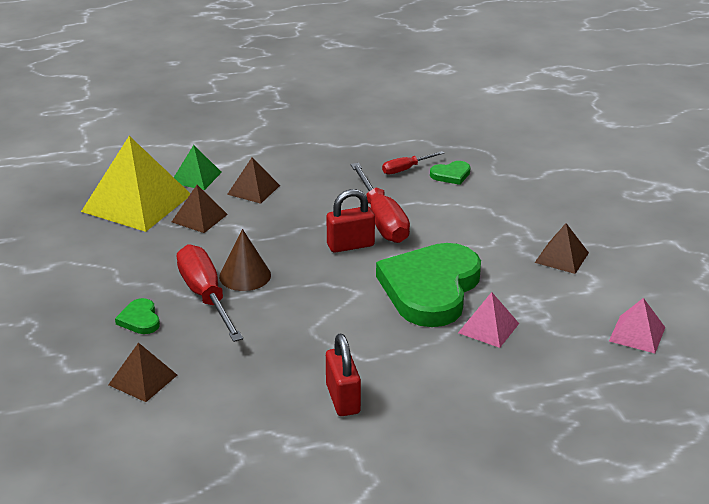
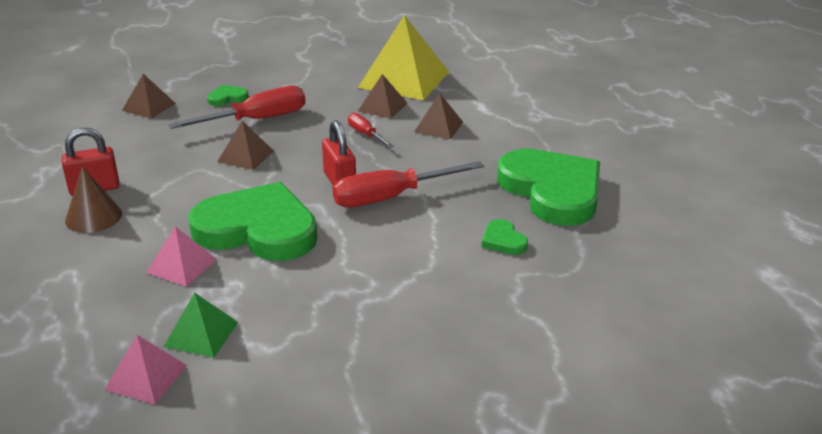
camera: 85 degrees right, 0 degrees up
green pyramid [174,145,222,190] -> green pyramid moved to [163,293,238,358]
brown cone [219,229,271,291] -> brown cone moved to [65,166,122,233]
red screwdriver [382,151,444,175] -> red screwdriver moved to [348,113,394,148]
brown pyramid [535,223,589,274] -> brown pyramid moved to [217,121,274,170]
none -> green heart [497,149,600,226]

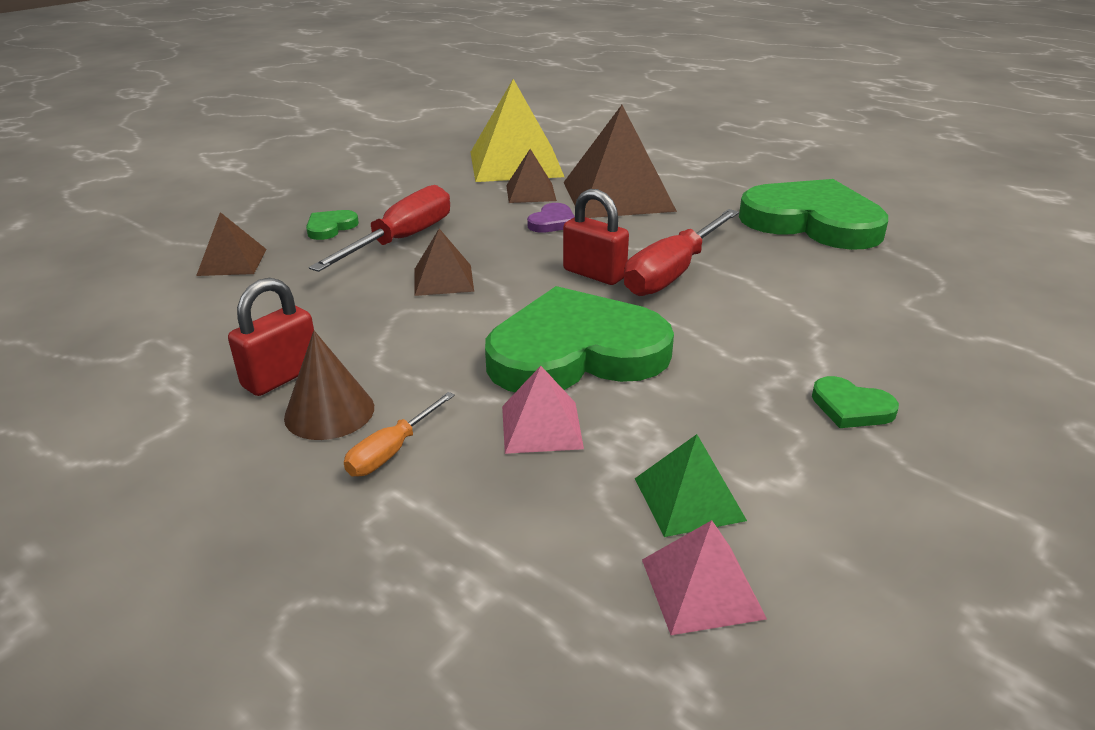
camera: 30 degrees left, 0 degrees up
red screwdriver [348,113,394,148] -> purple heart [527,203,575,233]
brown pyramid [414,93,463,139] -> brown pyramid [564,105,677,218], size x1.99
green heart [482,219,528,255] -> green heart moved to [812,376,899,428]
none -> orange screwdriver [344,392,455,477]

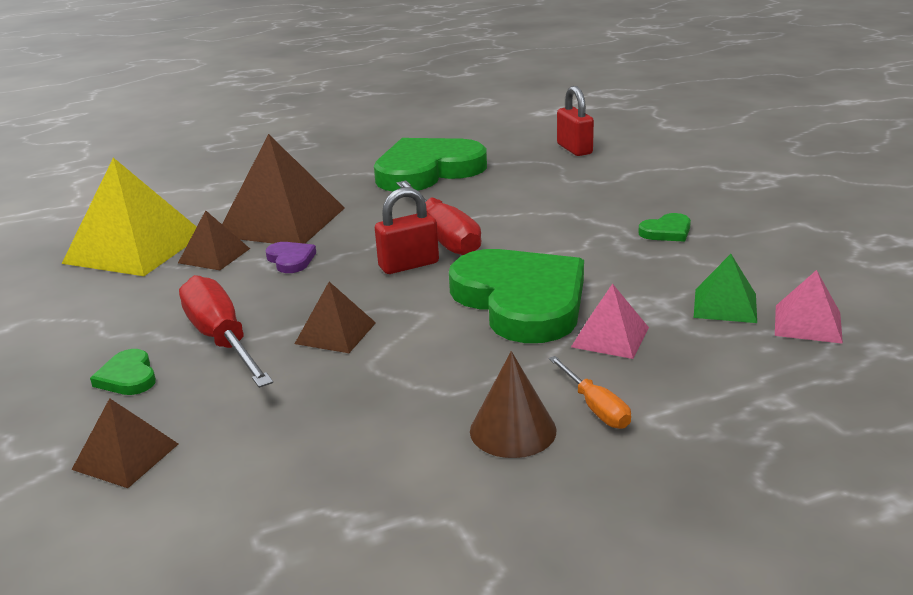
camera: 60 degrees left, 5 degrees down
red padlock [228,278,314,396] -> red padlock moved to [557,86,594,156]
green heart [485,286,674,392] -> green heart turned 135 degrees clockwise [449,249,584,343]

